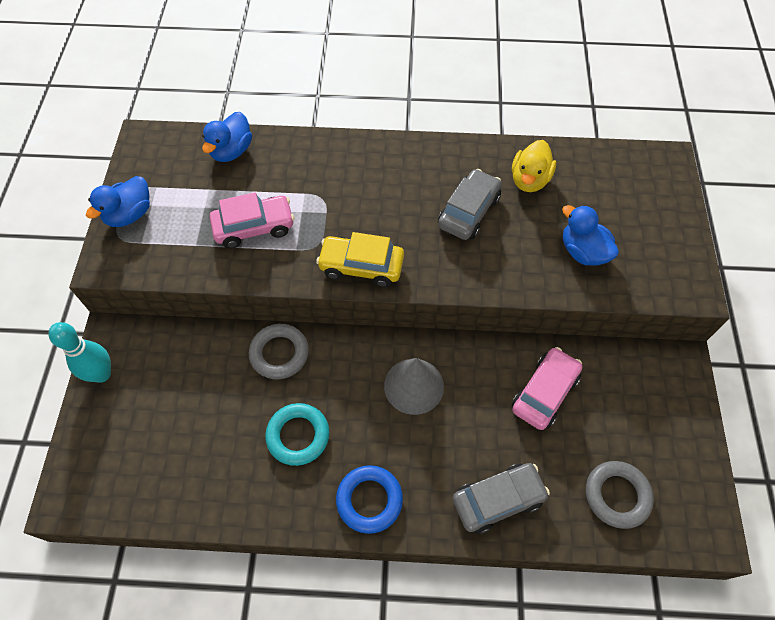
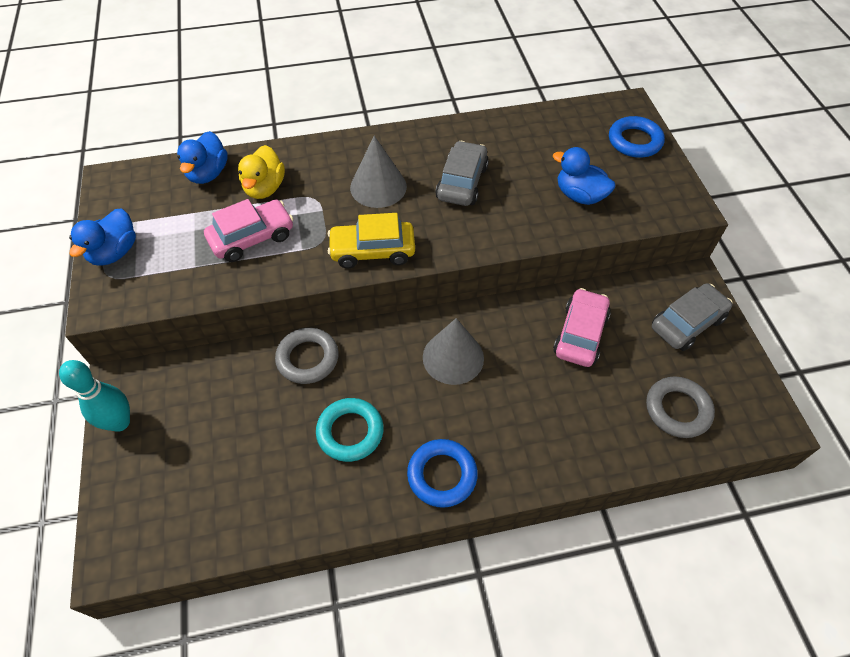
camera: 15 degrees left, 5 degrees down
grey car [453,463,550,534] -> grey car moved to [652,283,732,351]
yellow duck [512,140,556,192] -> yellow duck moved to [238,145,285,199]
none -> grey cone [350,136,407,208]
none -> blue ring [609,116,665,158]

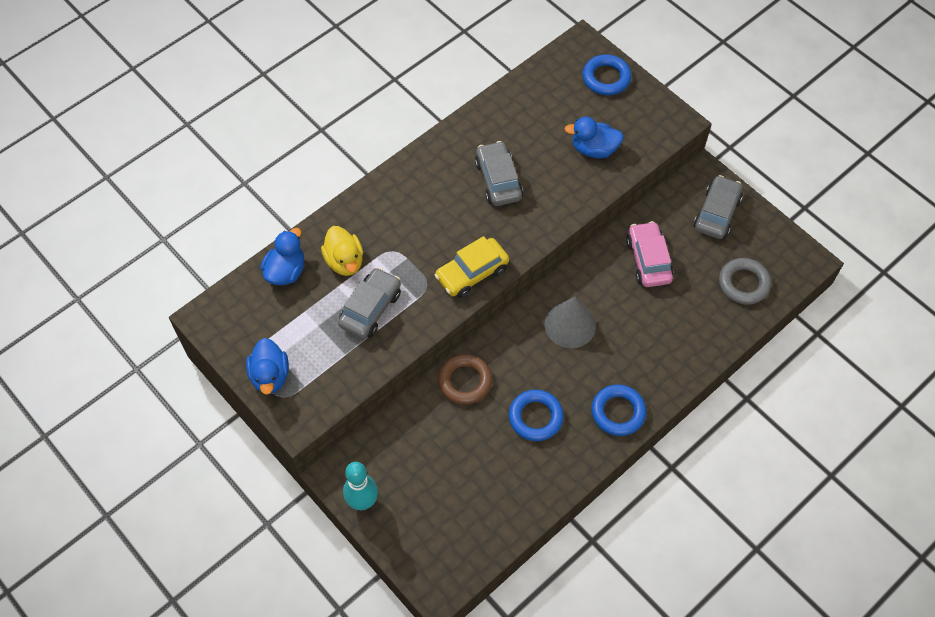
camera: 30 degrees left, 5 degrees up
blue duck [177,131,228,184] -> blue duck turned 135 degrees counterclockwise [261,228,304,285]
pink car [204,199,294,262] -> grey car [338,267,401,339]
grey ring [275,328,339,384] -> brown ring [438,354,492,405]
turquoise ring [316,398,384,462] -> blue ring [509,389,564,441]
grey cone [350,136,407,208] -> none

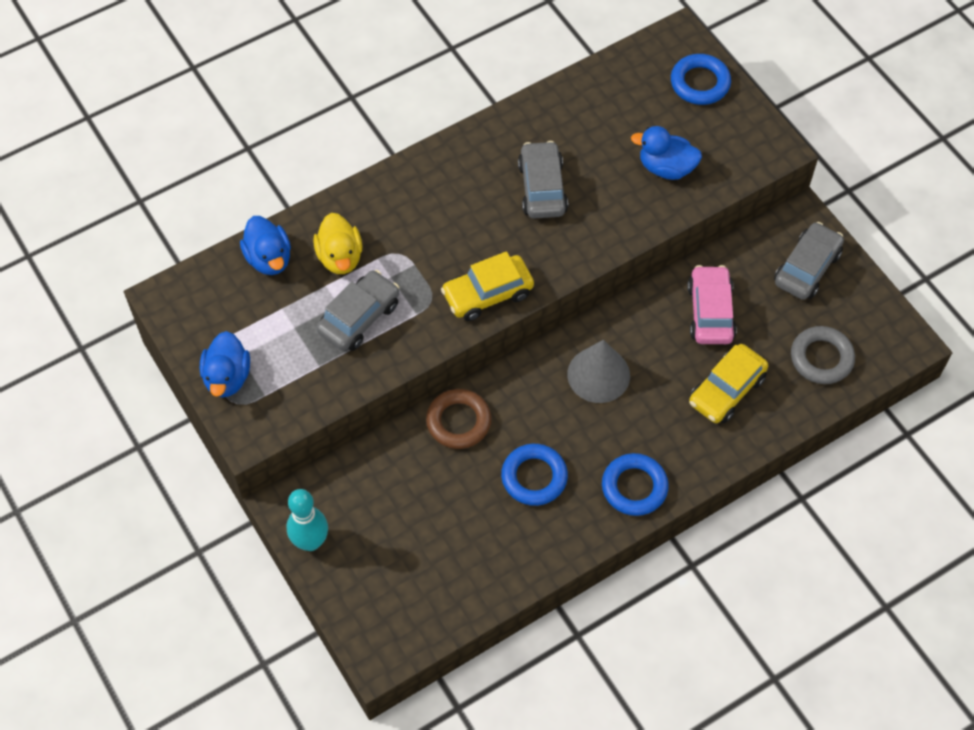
camera: 10 degrees right, 0 degrees up
blue duck [261,228,304,285] -> blue duck turned 120 degrees clockwise [240,216,291,275]
none -> yellow car [689,344,768,423]

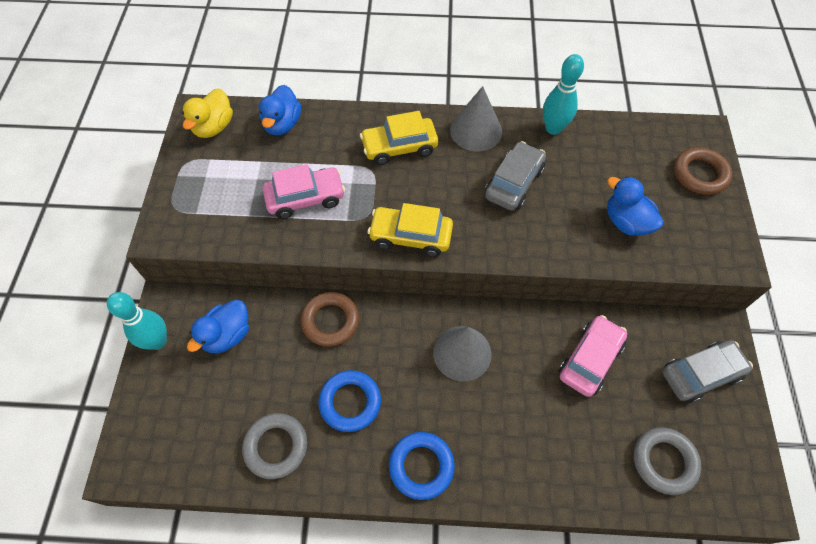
camera: 35 degrees right, 0 degrees up
blue duck [200,331,250,397] -> blue duck moved to [187,300,249,353]
yellow duck [313,213,362,274] -> yellow duck moved to [182,88,233,138]
grey car [317,270,399,351] -> pink car [263,164,345,219]
blue ring [671,54,731,105] -> brown ring [674,147,732,195]
yellow car [689,344,768,423] -> yellow car moved to [360,111,438,165]
none -> grey ring [242,413,307,479]
none -> grey cone [450,86,502,151]
none -> turquoise bowling pin [543,54,584,135]

